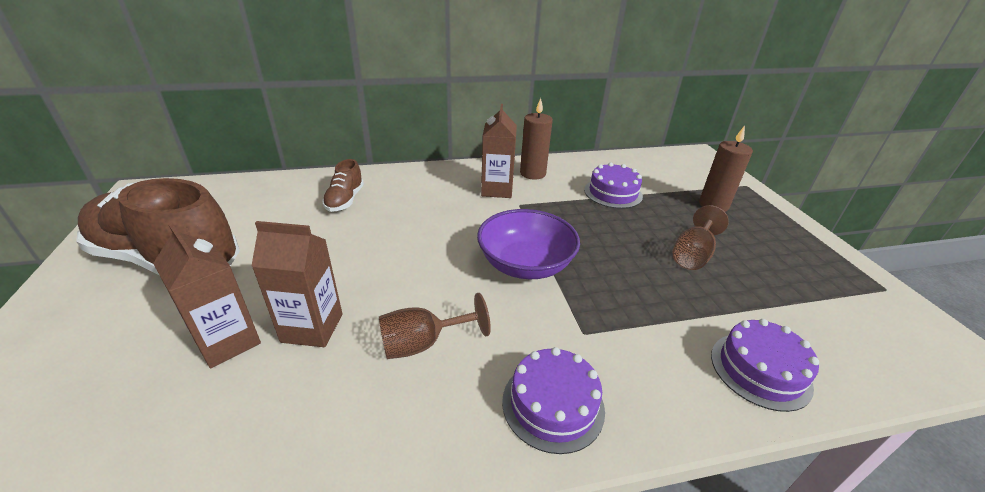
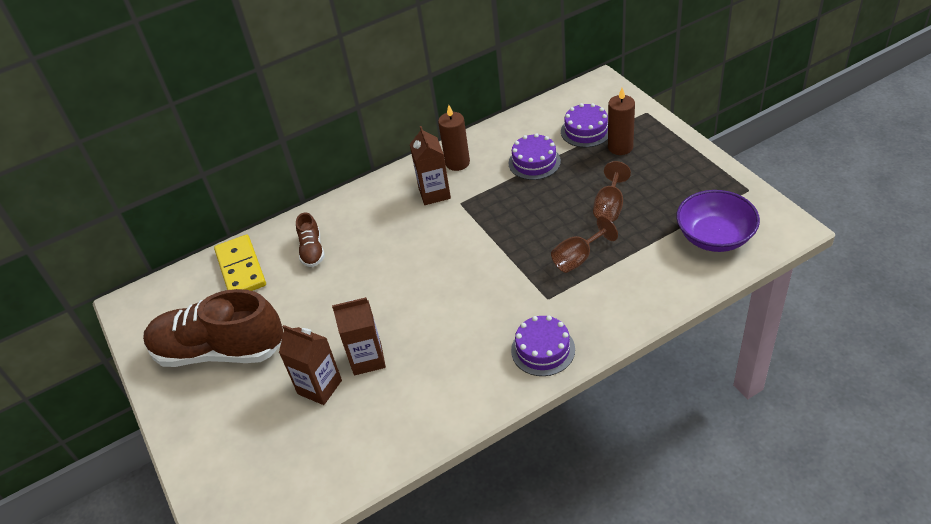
camera: 10 degrees left, 10 degrees up
brown goblet [379,293,491,359] -> brown goblet moved to [551,216,618,273]
purple bowl [477,209,580,279] -> purple bowl moved to [676,190,760,252]
purple cake [711,319,819,412] -> purple cake moved to [561,103,608,147]
none -> yellow domino [214,234,266,291]

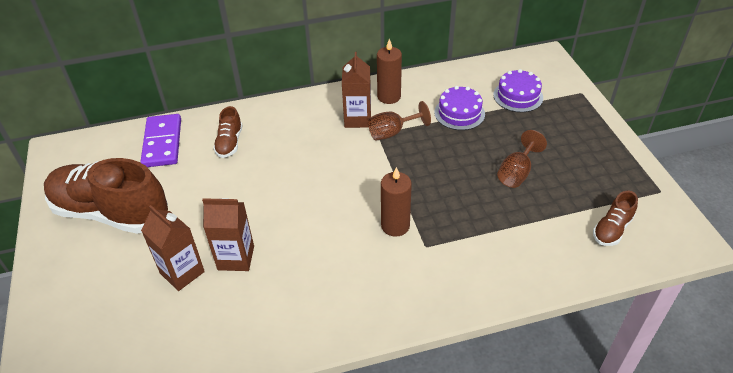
camera: 10 degrees right, 0 degrees up
yellow domino [214,234,266,291] -> purple domino [140,114,181,167]
purple cake [511,316,575,376] -> none
brown goblet [551,216,618,273] -> brown goblet moved to [368,101,431,141]
brown candle [608,88,635,155] -> brown candle moved to [381,167,412,237]
purple bowl [676,190,760,252] -> brown shoe [593,191,638,246]

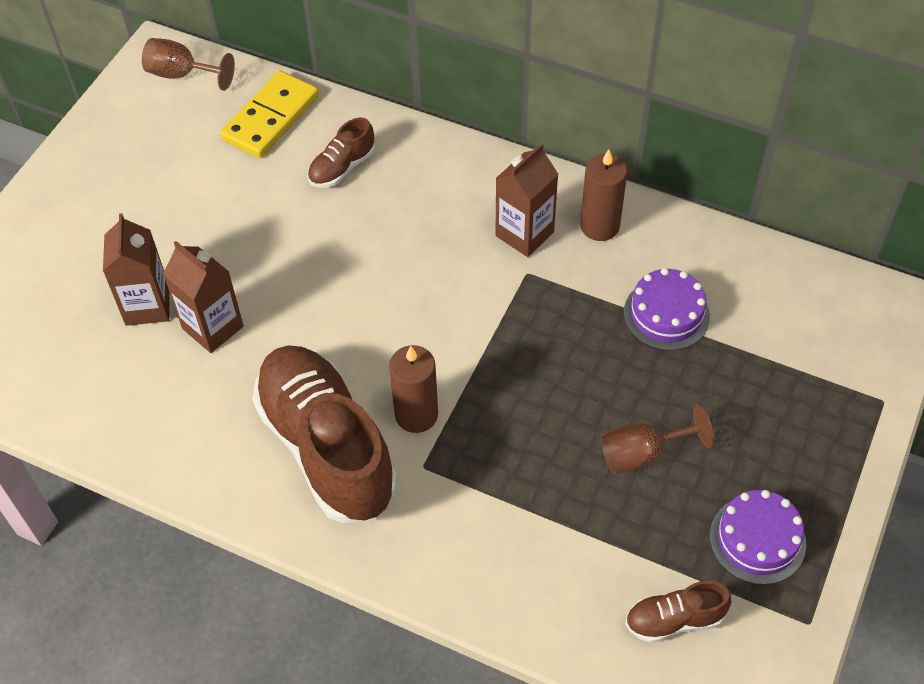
camera: 40 degrees right, 10 degrees up
brown shoe [44,158,168,234] -> brown shoe moved to [252,345,397,523]
purple domino [140,114,181,167] -> yellow domino [220,71,319,158]
brown goblet [368,101,431,141] -> brown goblet moved to [142,38,235,91]
purple cake [493,69,543,112] -> purple cake moved to [710,490,806,585]

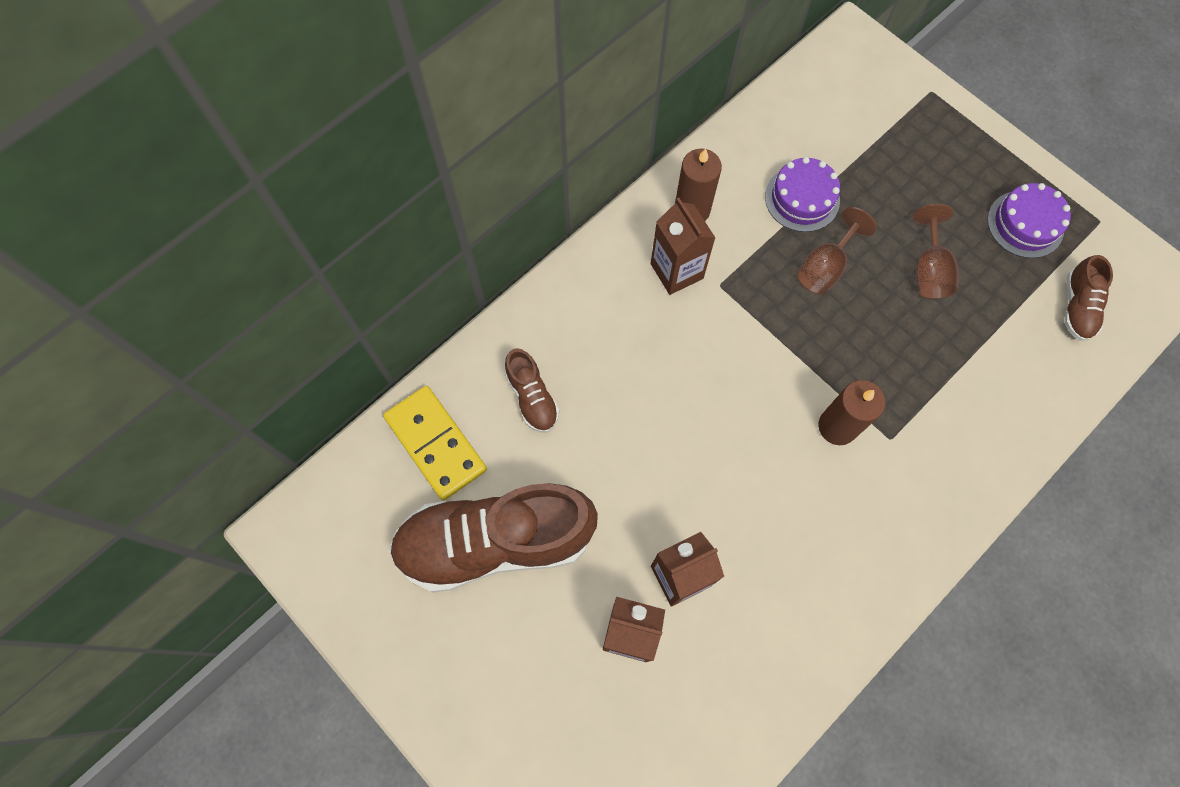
camera: 70 degrees left, 15 degrees up
brown goblet [142,38,235,91] -> brown goblet moved to [797,207,877,295]
brown shoe [252,345,397,523] -> brown shoe moved to [389,483,598,592]

